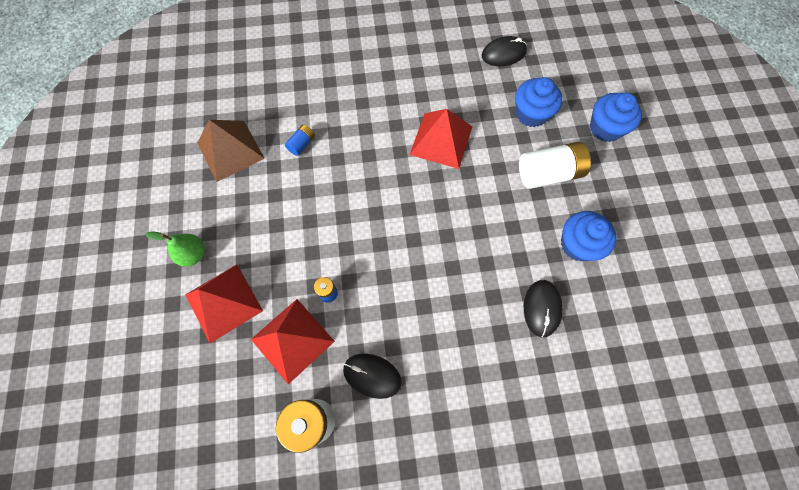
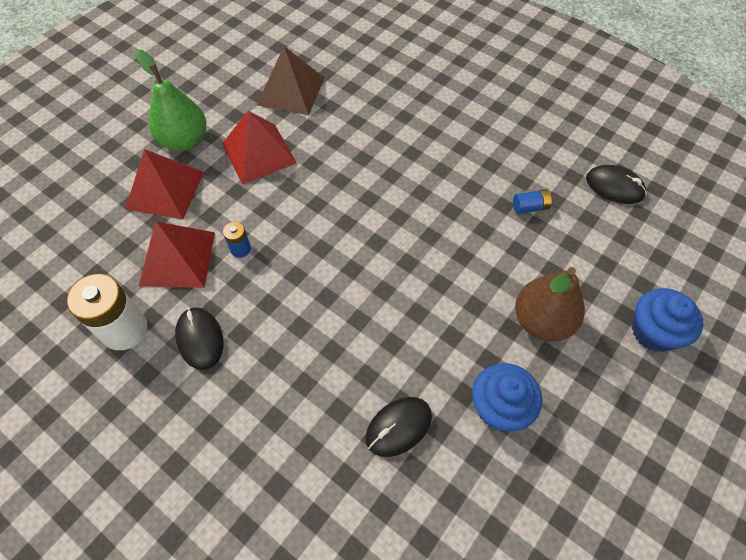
camera: 45 degrees right, 10 degrees down
green pear [146,231,205,267] -> green pear [135,49,206,151], size x1.61
blue battery [285,124,315,156] -> blue battery moved to [513,189,552,214]
red pyramid [410,109,472,169] -> red pyramid moved to [222,111,297,184]
blue cupcake [515,77,562,127] -> none
white battery [519,142,591,189] -> brown pear [515,267,585,342]

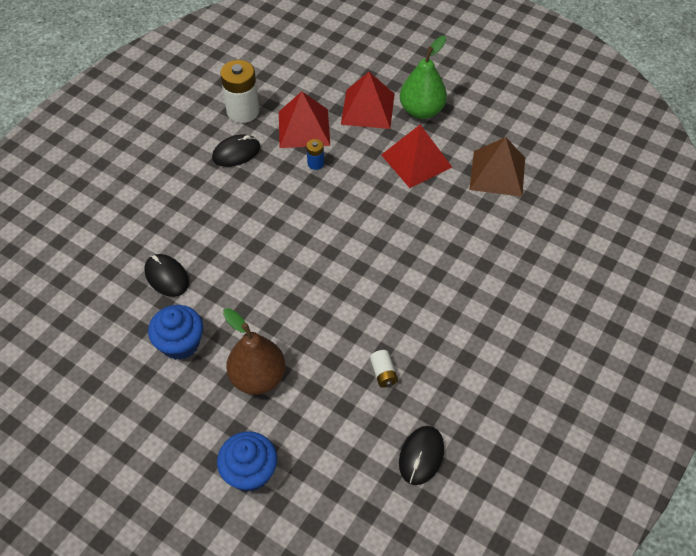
camera: 85 degrees right, 5 degrees down
blue battery [513,189,552,214] -> white battery [370,350,398,388]

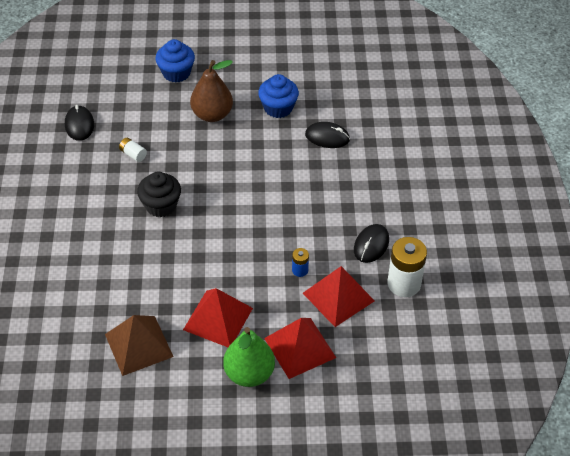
camera: 145 degrees right, 5 degrees down
none -> black cupcake [137,172,181,217]

